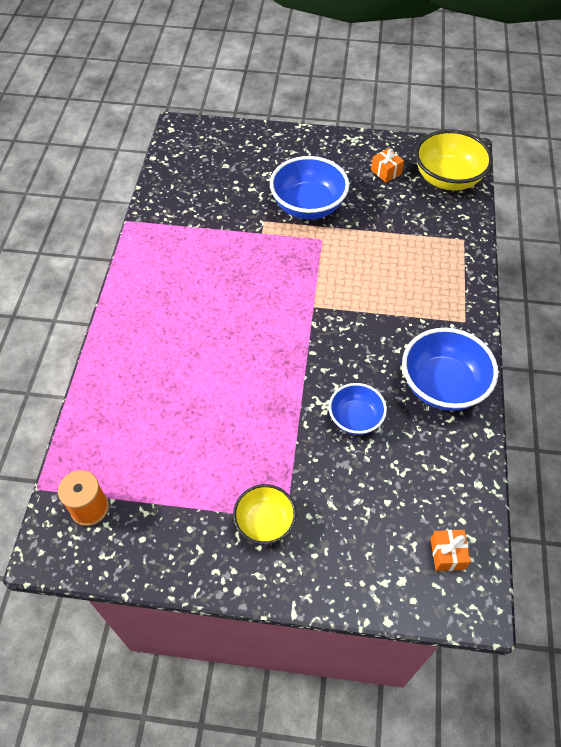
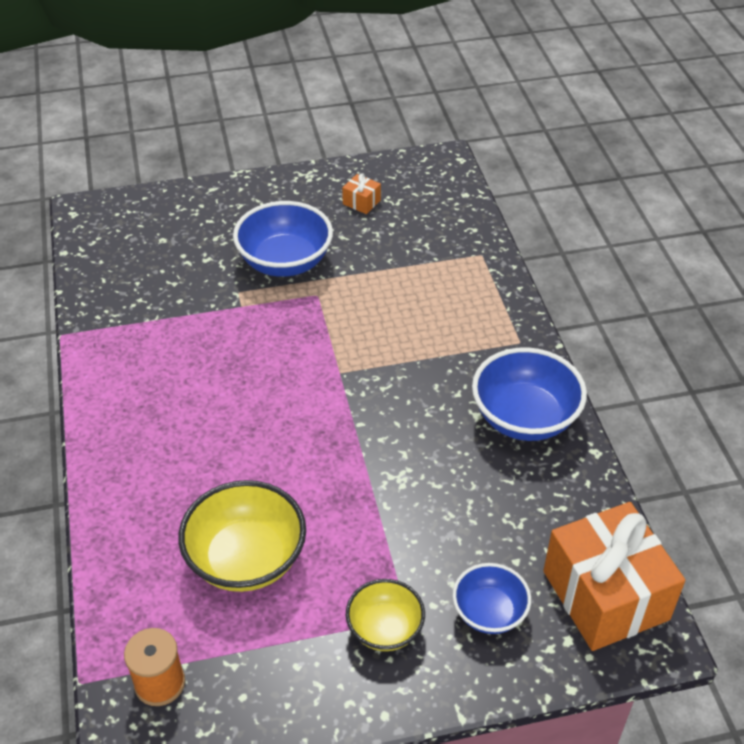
camera: 20 degrees left, 10 degrees down
blue bowl [329,383,387,435] -> blue bowl moved to [452,563,531,634]
yellow bowl [415,130,493,190] -> yellow bowl moved to [178,480,306,592]
orange gift [431,530,471,571] -> orange gift [543,502,685,651], size x2.50

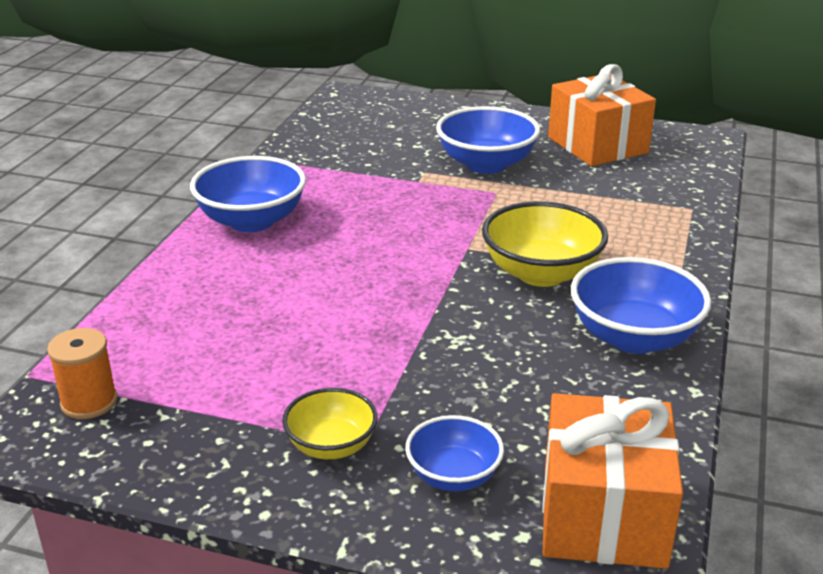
camera: 30 degrees right, 15 degrees down
yellow bowl [178,480,306,592] -> yellow bowl moved to [482,201,608,287]
orange gift [342,173,381,214] -> orange gift [548,64,656,166], size x2.50
none -> blue bowl [190,156,306,232]

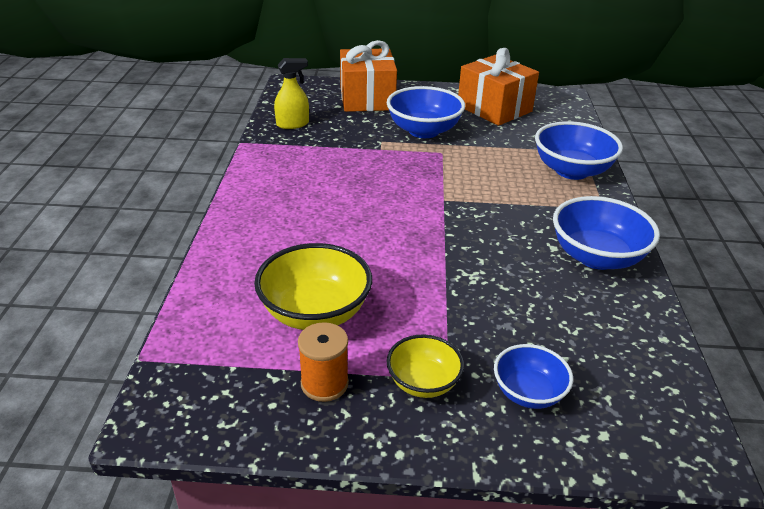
camera: 15 degrees left, 5 degrees up
orange spool [47,328,117,419] -> orange spool moved to [298,322,349,402]
blue bowl [190,156,306,232] -> blue bowl moved to [535,121,623,180]
yellow bowl [482,201,608,287] -> yellow bowl moved to [254,243,372,330]
orange gift [542,393,683,569] -> orange gift moved to [340,40,397,112]
none -> yellow spray bottle [274,58,309,129]

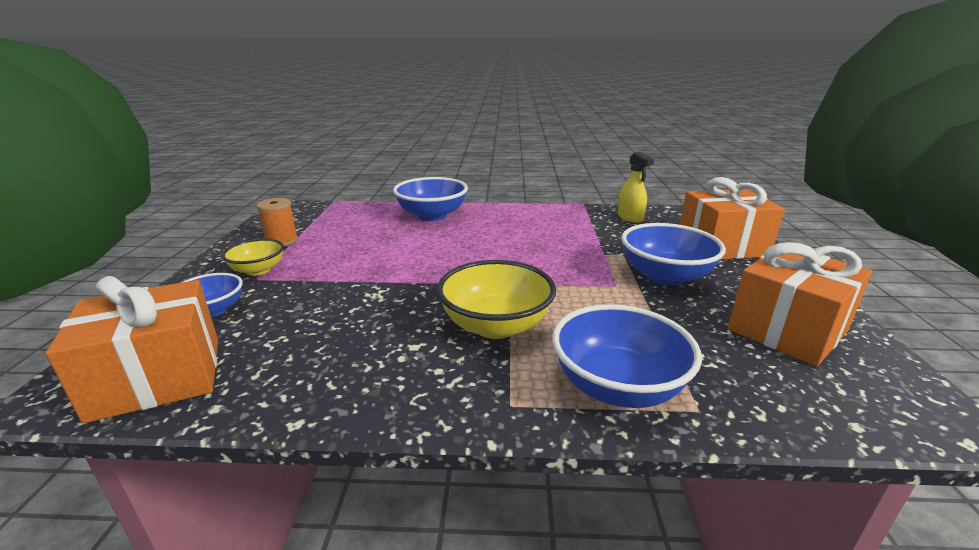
camera: 90 degrees right, 10 degrees down
yellow bowl [254,243,372,330] -> yellow bowl moved to [437,260,556,339]
blue bowl [553,196,660,270] -> blue bowl moved to [393,177,468,221]
none -> orange gift [46,276,218,424]

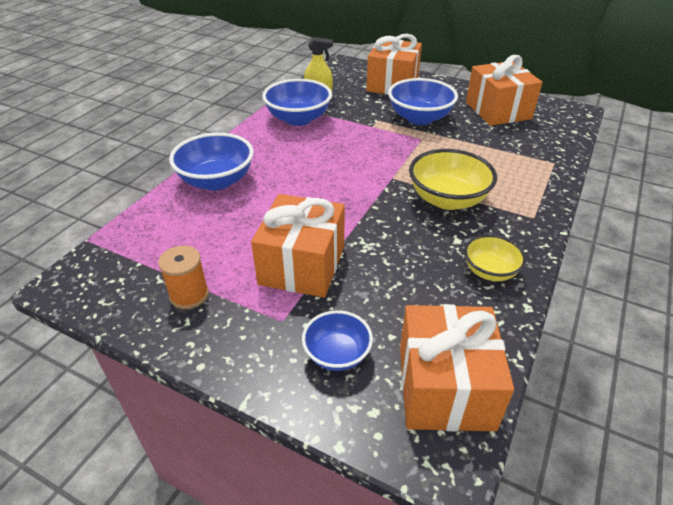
camera: 65 degrees left, 15 degrees up
yellow bowl [222,239,284,276] -> yellow bowl moved to [464,235,526,281]
blue bowl [552,304,702,408] -> blue bowl moved to [262,79,332,126]
none -> orange gift [251,194,345,298]

